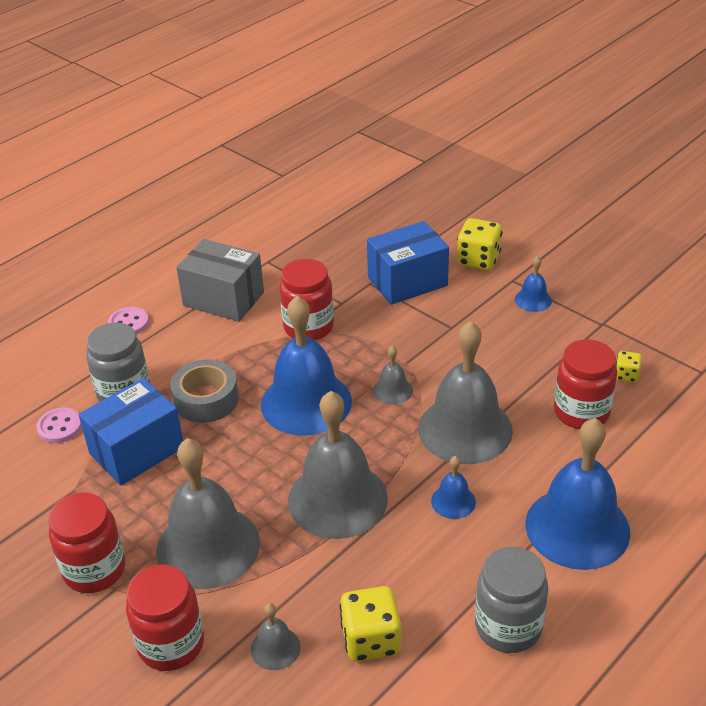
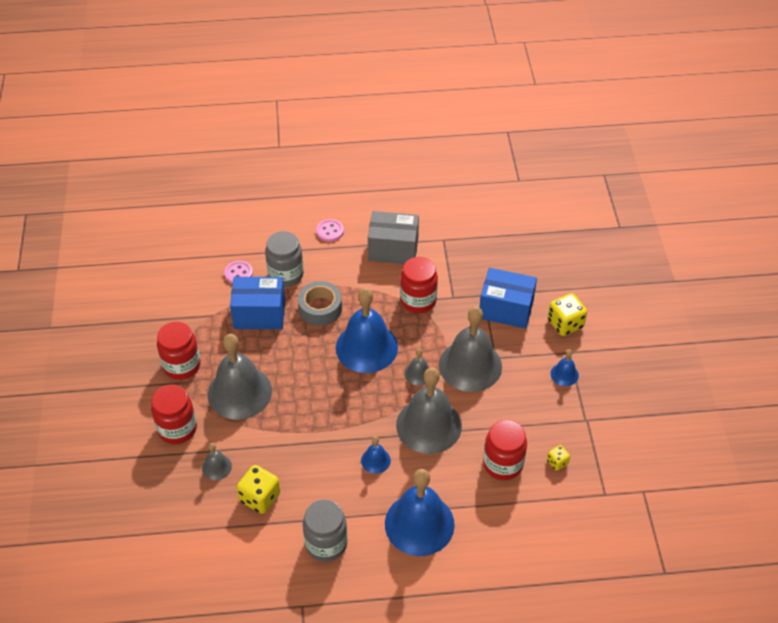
camera: 40 degrees right, 10 degrees up
grey box [176,239,264,322] -> grey box turned 60 degrees counterclockwise [368,211,419,264]
grey bell [288,391,388,539] -> grey bell moved to [439,306,502,392]

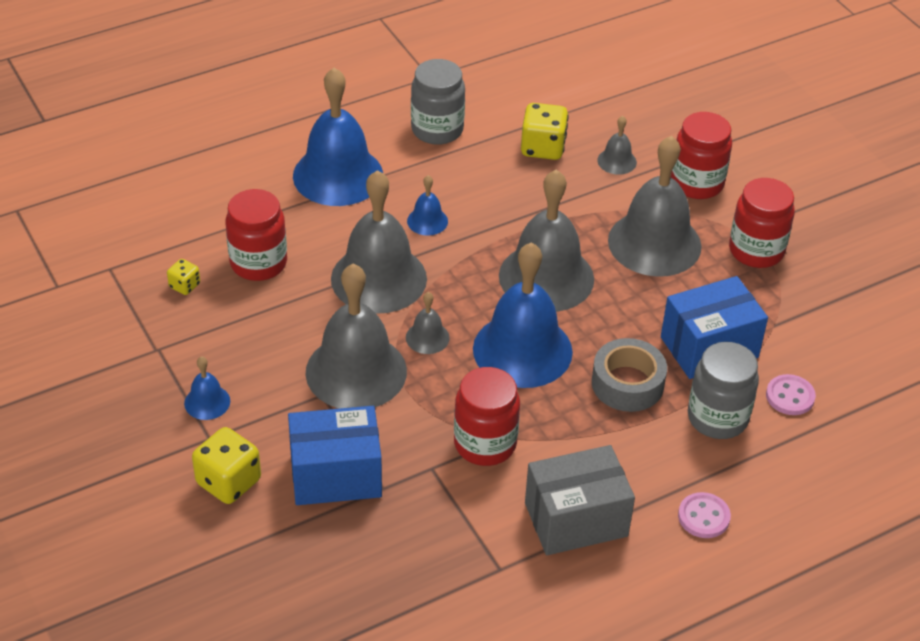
camera: 155 degrees right, 5 degrees down
none -> grey bell [499,170,594,312]

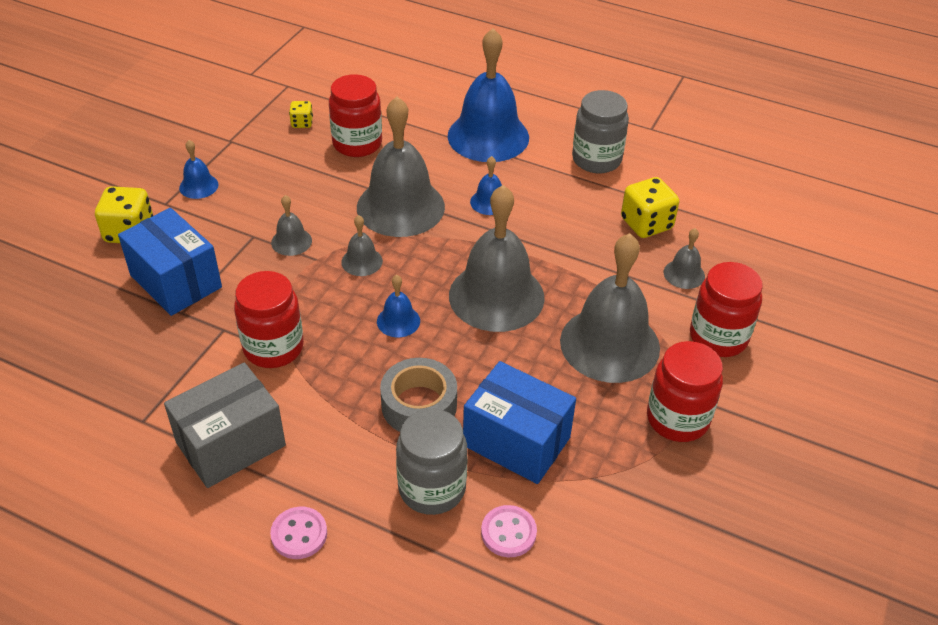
camera: 55 degrees right, 0 degrees up
grey bell [305,264,407,409] -> grey bell [271,195,312,256], size x0.44
blue bell [473,242,573,388] -> blue bell [377,275,420,337], size x0.44
grey box [525,445,635,555] -> grey box turned 75 degrees counterclockwise [164,362,286,488]

